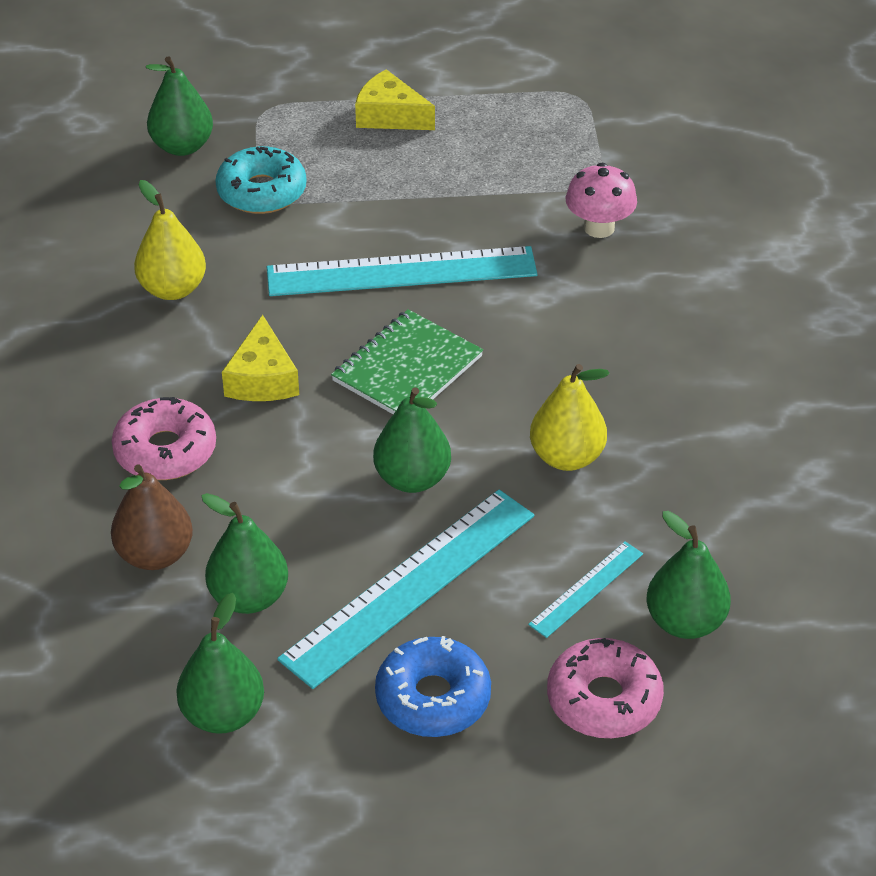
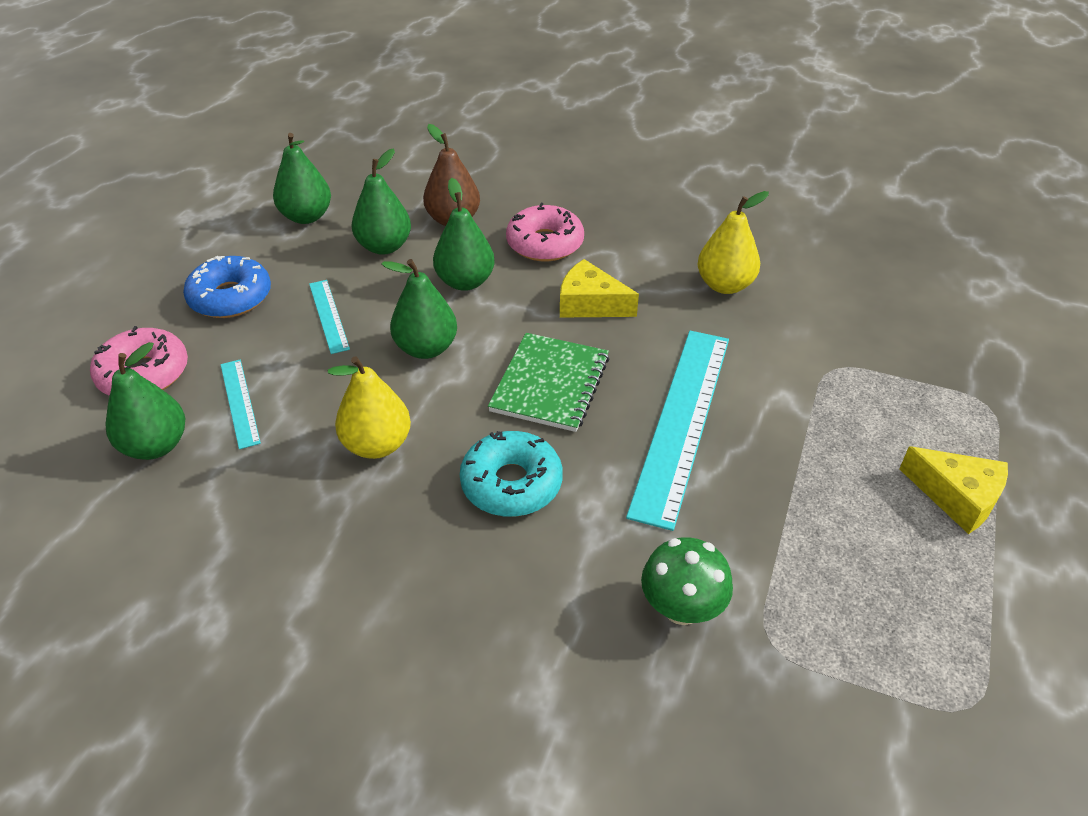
camera: 115 degrees right, 0 degrees up
green pear [146,56,213,156] -> green pear moved to [433,178,495,291]
turquoise donut [215,146,307,214] -> turquoise donut moved to [460,431,563,517]
turquoise ruler [277,490,534,689] -> turquoise ruler [309,280,350,354], size x0.48
green notebook [331,309,483,414] -> green notebook turned 45 degrees clockwise [488,333,609,432]
yellow cheese [355,69,435,130] -> yellow cheese turned 75 degrees clockwise [899,446,1008,534]
pink mushroom [566,163,637,238] -> green mushroom [641,537,733,625]

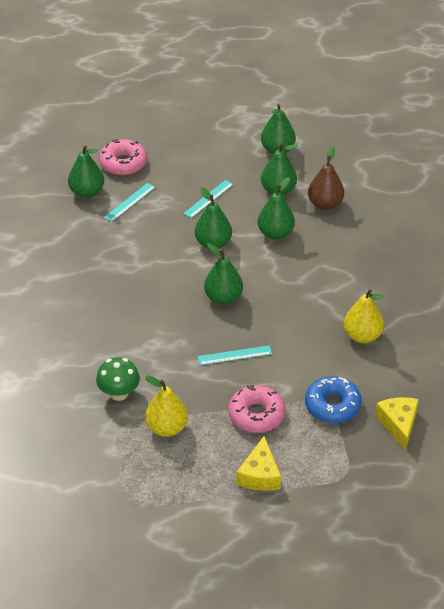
camera: 60 degrees right, 0 degrees up
blue donut [183,256,271,318] -> blue donut moved to [305,376,362,423]
yellow pear [328,356,411,459] -> yellow pear moved to [145,375,188,437]
turquoise donut [460,431,563,517] -> none
green notebook [488,333,609,432] -> green pear [204,243,243,305]
pink donut [506,203,584,261] -> pink donut moved to [228,385,285,433]
yellow cheese [560,259,639,317] -> yellow cheese moved to [375,397,419,450]
turquoise ruler [626,331,729,531] -> turquoise ruler [197,345,272,365], size x0.48

